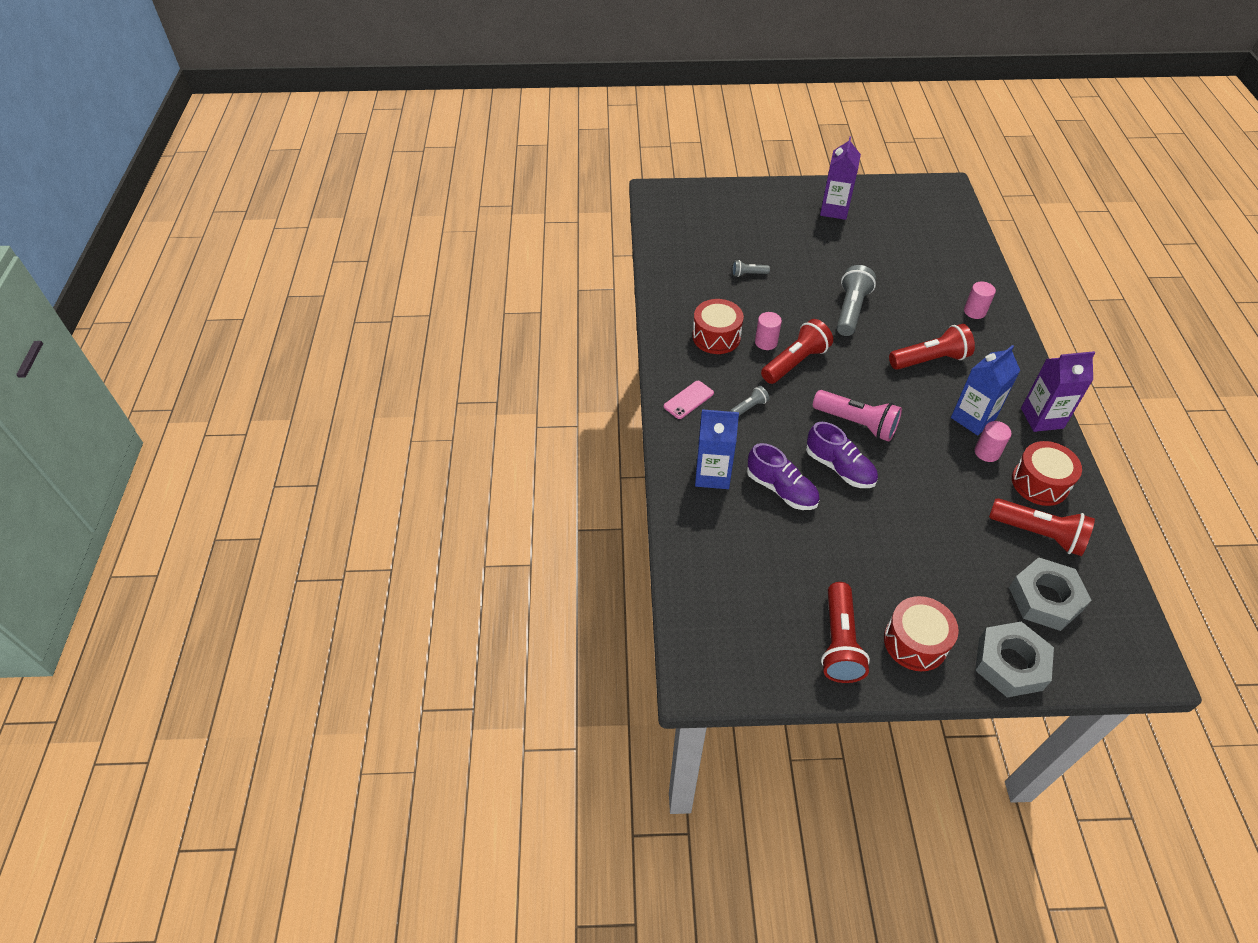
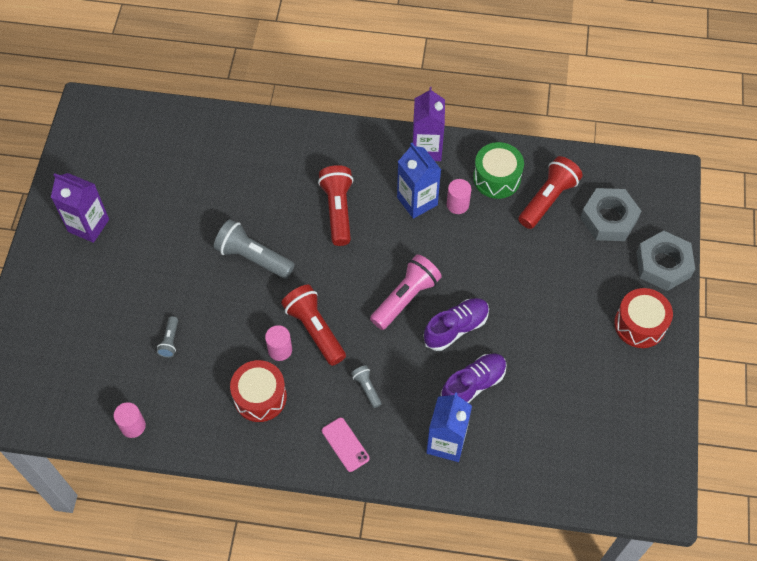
camera: 80 degrees left, 10 degrees up
red flashlight [821,582,870,683] -> none
pink cylinder [964,281,996,319] -> pink cylinder moved to [114,402,146,438]
red drum [1012,441,1082,506] -> green drum [473,142,524,199]

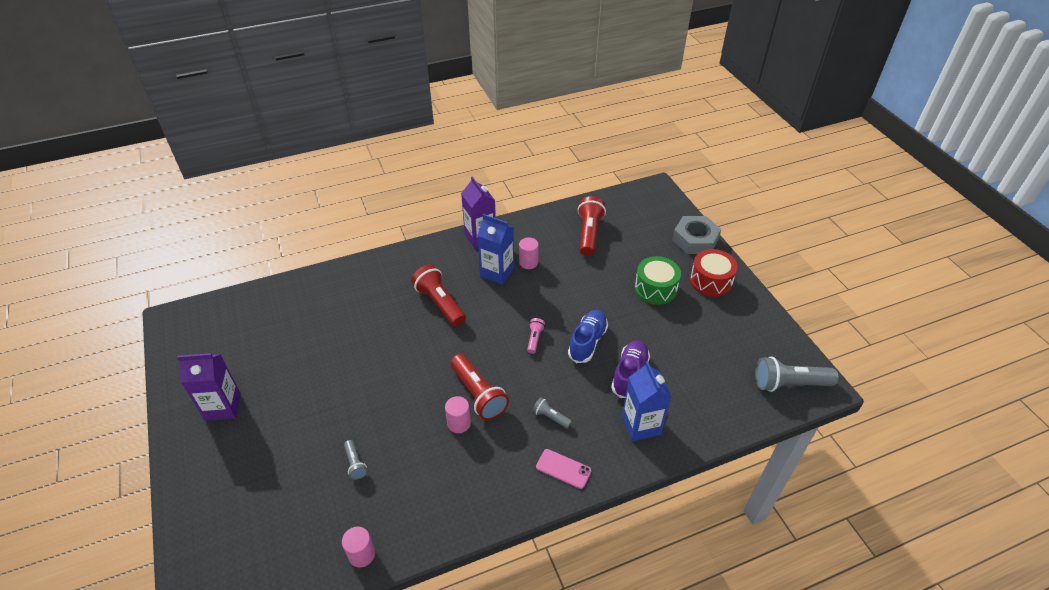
camera: 30 degrees left, 15 degrees down
grey flashlight [214,219,295,279] -> grey flashlight moved to [755,356,838,392]
red drum [230,360,287,422] -> none
red flashlight [281,284,346,366] -> red flashlight turned 150 degrees counterclockwise [451,354,509,421]
pink flashlight [370,254,442,330] -> pink flashlight [527,318,545,354], size x0.50
purple shoe [423,298,489,351] -> blue shoe [568,310,608,363]
green drum [473,142,524,199] -> green drum moved to [635,256,681,305]
grey nut [580,188,641,241] -> none

